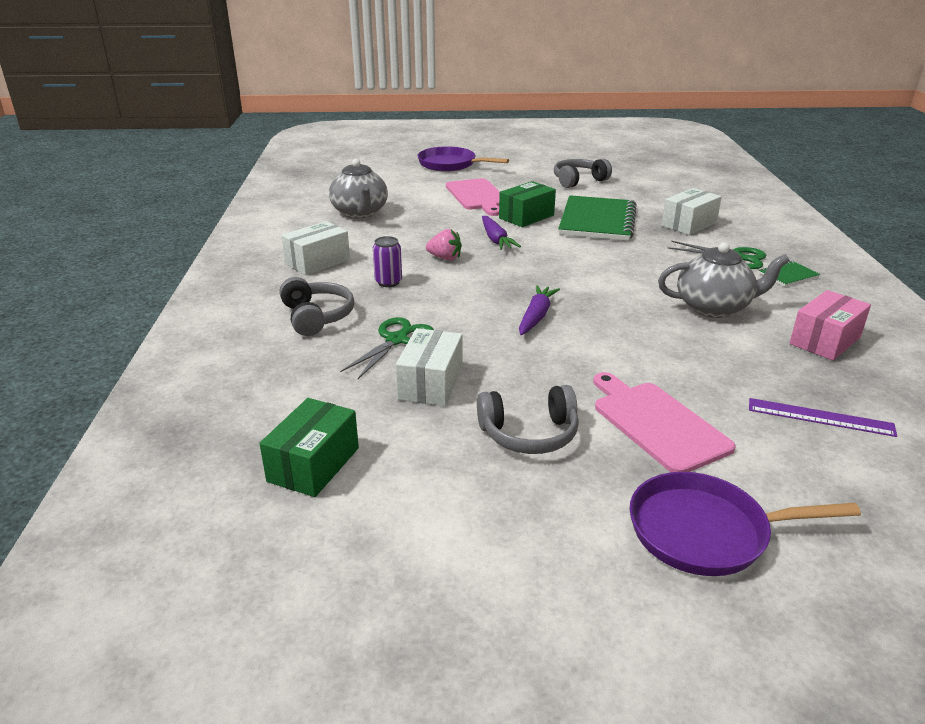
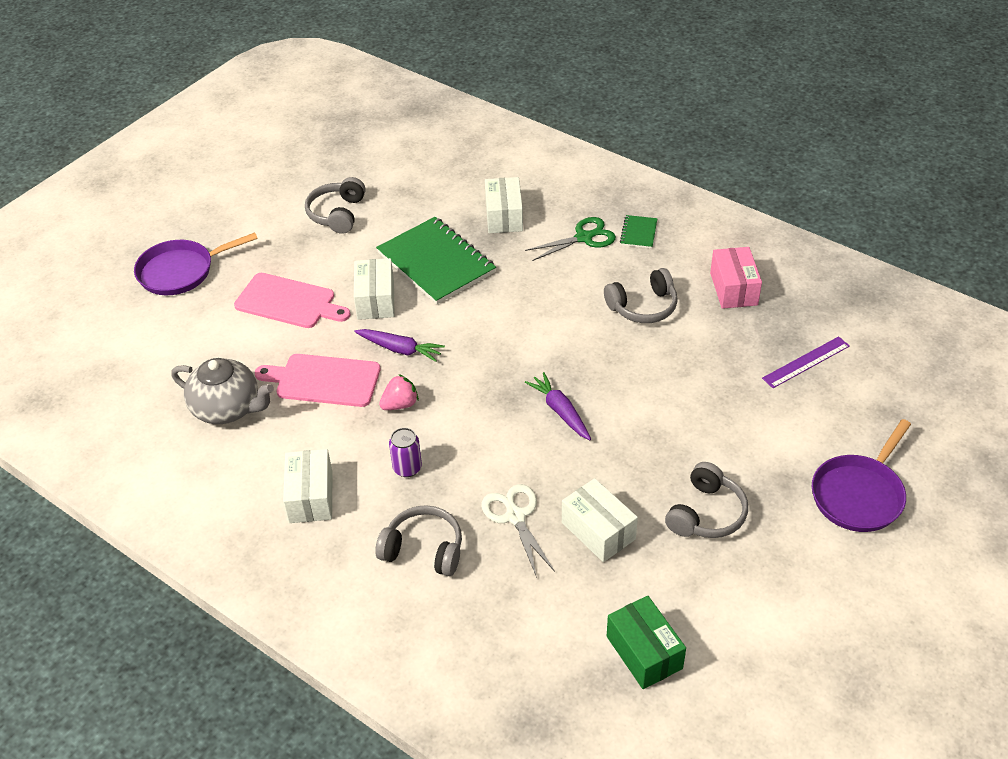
camera: 50 degrees left, 15 degrees up
green scissors [340,317,434,379] -> white scissors [481,484,555,578]
green box [499,181,556,227] -> white box [354,258,394,320]
pink cutting board [593,372,736,472] -> pink cutting board moved to [255,354,381,407]
grey teapot [658,242,790,318] -> grey headphones [604,268,678,323]

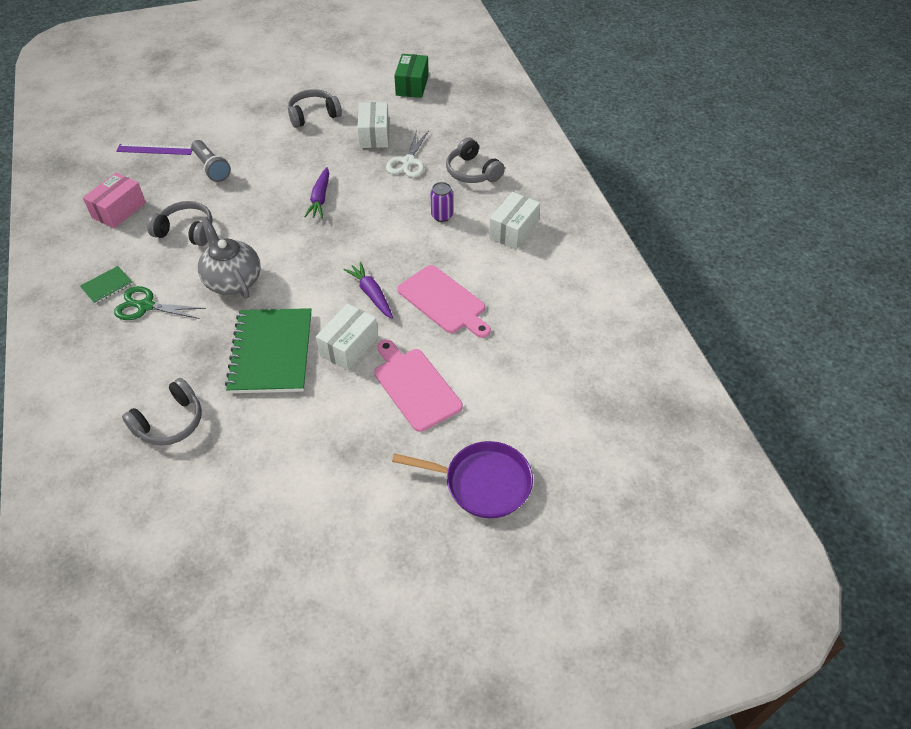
camera: 145 degrees left, 5 degrees up
grey teapot [171,358,274,424] -> grey teapot moved to [198,218,261,299]
grey headphones [305,177,366,234] -> grey headphones moved to [122,378,202,445]
pink strawberry [379,374,419,410] -> none
white box [485,177,523,233] -> none
purple pan [812,419,911,532] -> none
none -> grey flashlight [191,140,231,182]

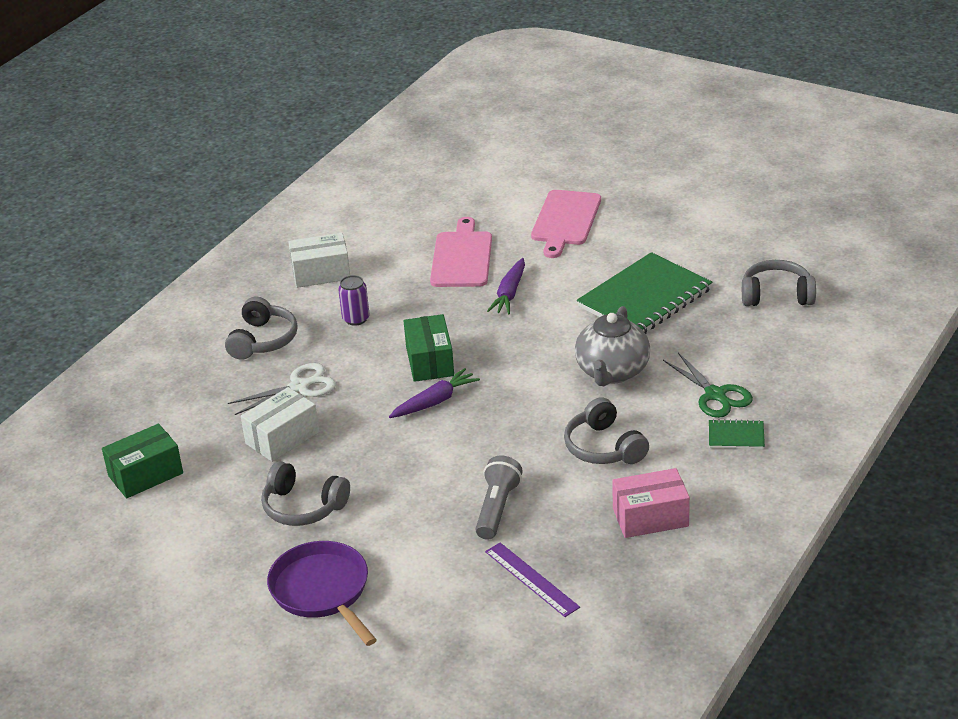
camera: 130 degrees left, 15 degrees down
white box [316,304,378,371] -> none
purple pan [392,441,533,518] -> purple pan moved to [267,541,377,646]
none -> green box [404,314,454,382]

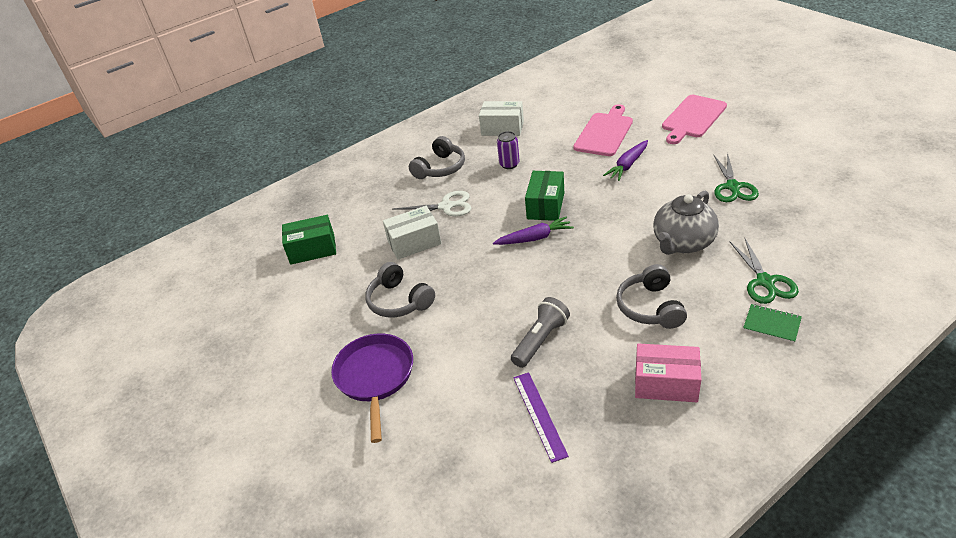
camera: 25 degrees right, 5 degrees up
green notebook [577,252,713,334] -> green scissors [714,153,759,202]
grey headphones [742,260,816,306] -> none

